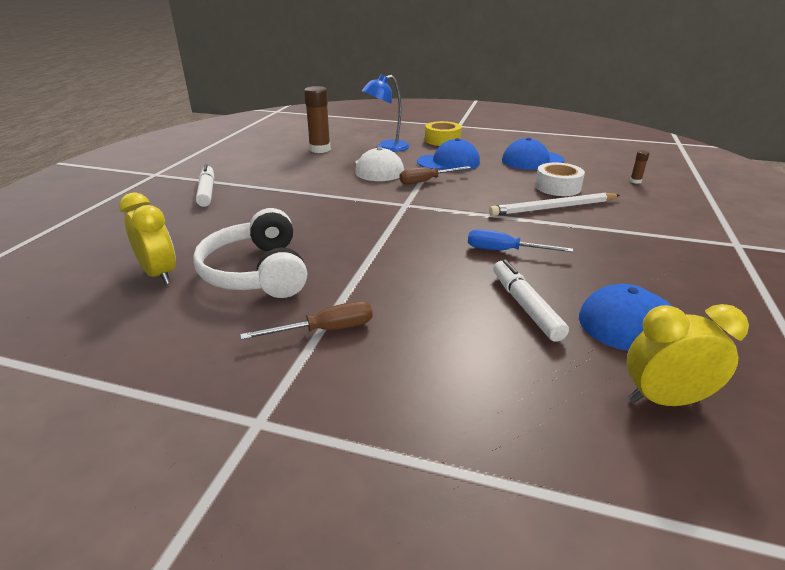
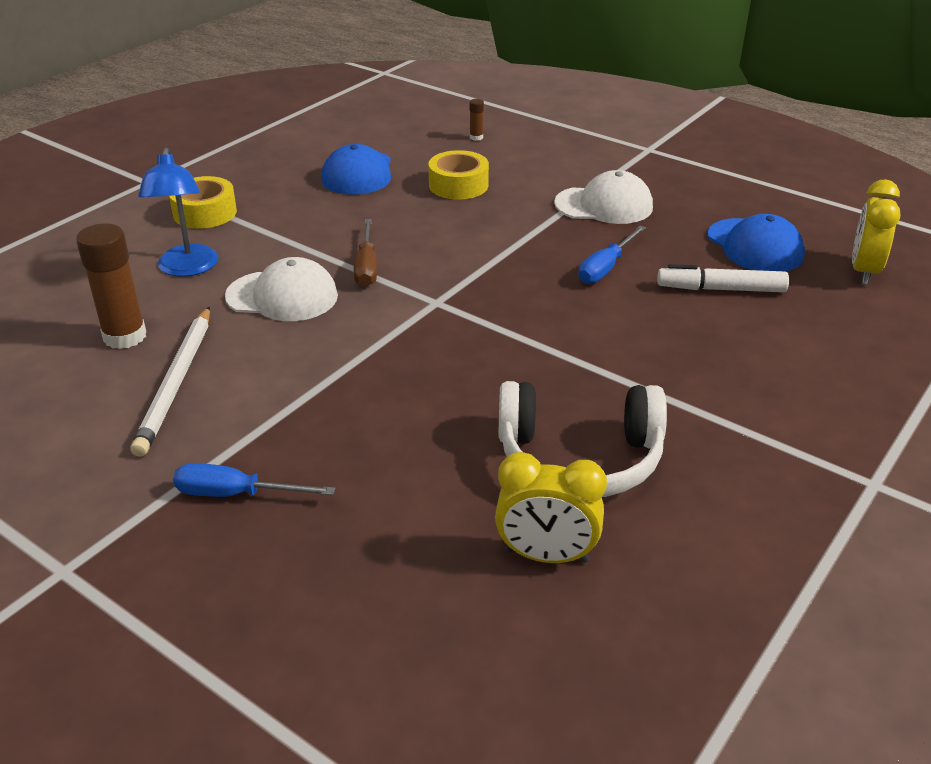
camera: 70 degrees left, 5 degrees up
yellow clock [119,192,176,285] -> yellow clock turned 150 degrees counterclockwise [495,452,607,563]
white marker [196,164,214,207] -> blue screwdriver [173,463,336,497]
brown screwdriver [240,301,373,340] -> none
blue cap [417,138,480,170] -> none
white pencil [489,193,620,216] -> white pencil moved to [130,307,210,457]
white tape [535,163,585,196] -> yellow tape [428,150,489,199]
none -> white cap [554,170,653,224]

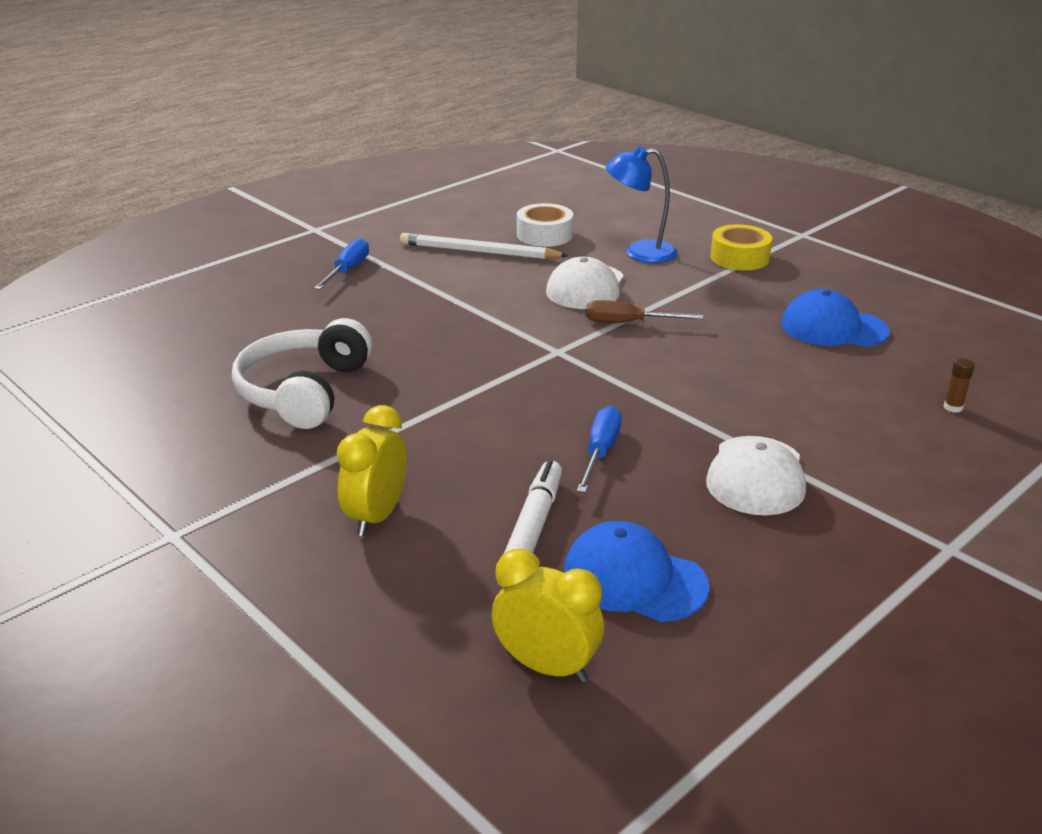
camera: 100 degrees right, 5 degrees down
brown glue stick [76,223,146,349] -> white tape [517,203,573,247]
yellow tape [428,150,489,199] -> none
yellow clock [495,452,607,563] -> yellow clock moved to [337,405,407,536]
blue screwdriver [578,226,646,284] -> blue screwdriver turned 60 degrees clockwise [577,406,622,493]
blue cap [708,214,805,271] -> blue cap turned 45 degrees clockwise [564,521,709,622]

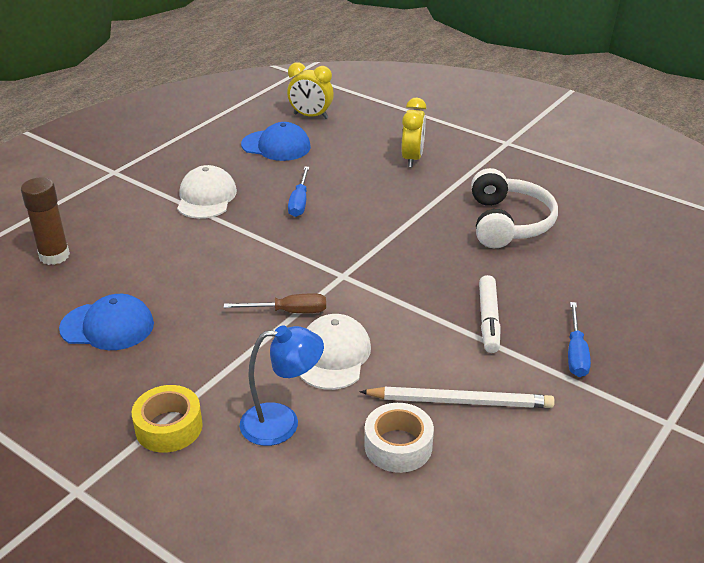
camera: 170 degrees right, 5 degrees up
white marker [504,460,562,553] -> white marker moved to [479,275,501,353]
brown glue stick [944,358,975,413] -> brown glue stick [21,178,70,265], size x2.25

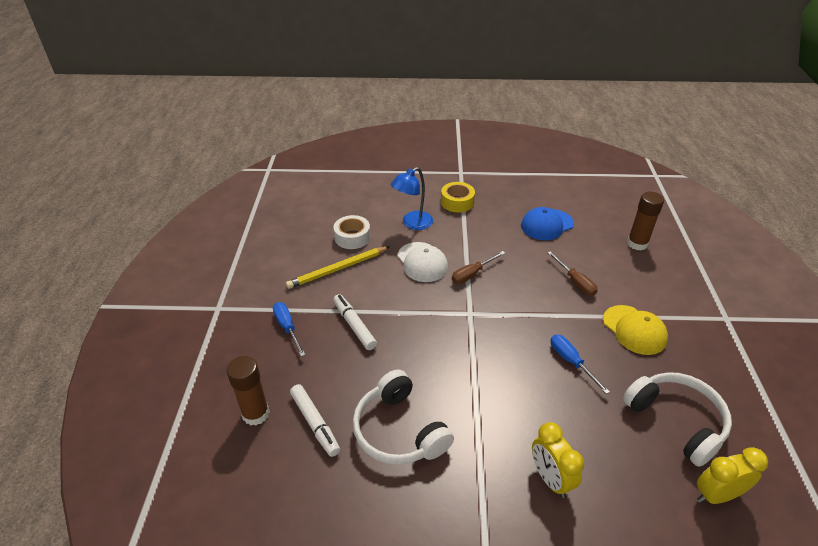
camera: 145 degrees right, 5 degrees up
white cap [177,165,237,219] -> yellow cap [603,305,668,355]
blue cap [241,122,311,161] -> white headphones [623,372,732,467]
white pencil [359,387,555,408] -> yellow pencil [286,247,389,289]
none -> brown glue stick [227,356,270,426]
none -> white marker [290,384,340,457]
none -> brown screwdriver [548,251,598,296]

